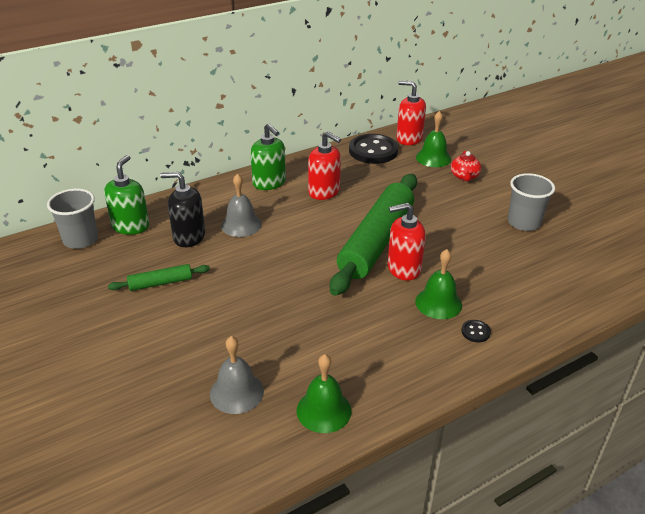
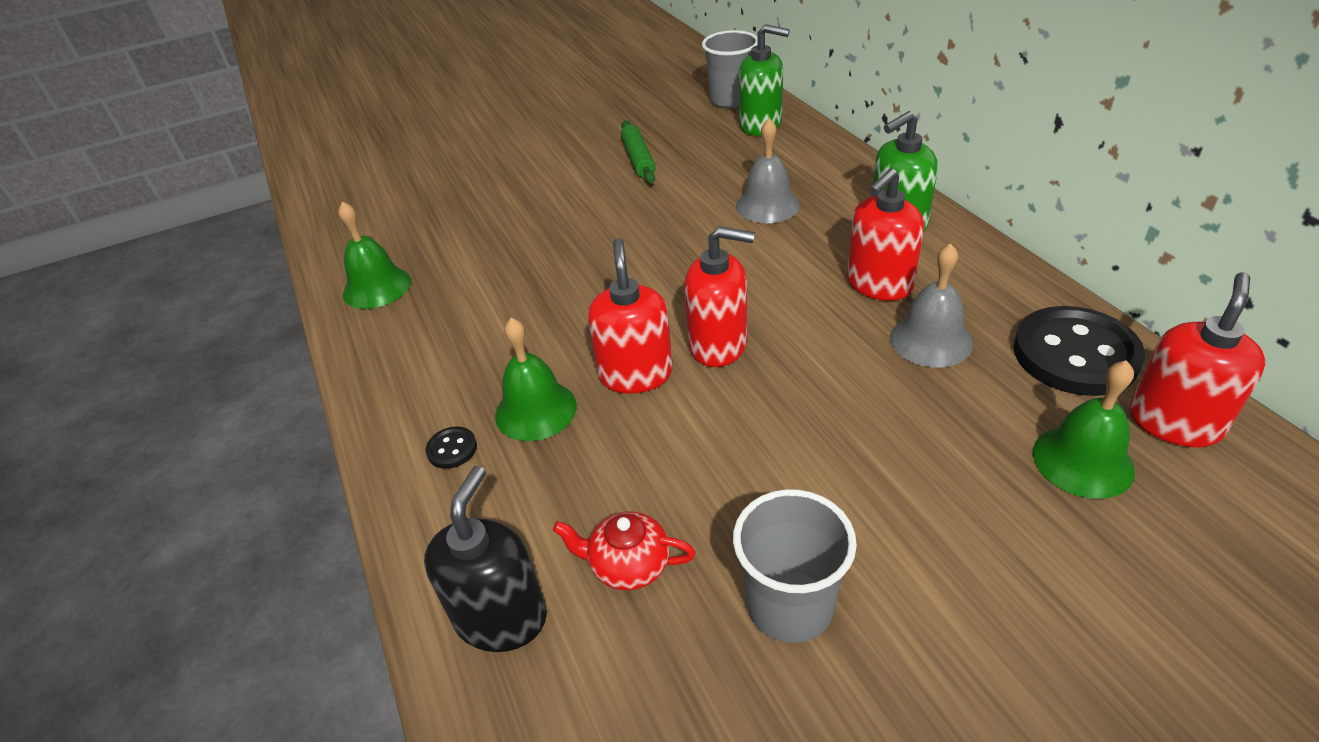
camera: 100 degrees right, 5 degrees up
black soap dispenser [160,172,205,247] -> black soap dispenser moved to [424,466,547,652]
grey bell [210,336,264,414] -> grey bell moved to [890,243,973,368]
green rolling pin [330,174,417,296] -> red soap dispenser [684,226,755,367]
red teapot [451,151,481,181] -> red teapot moved to [553,511,696,590]

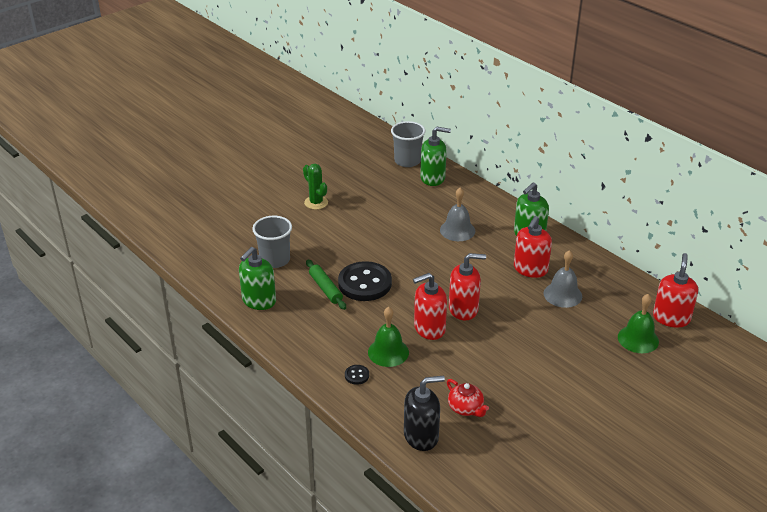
camera: 20 degrees left, 5 degrees down
green bell [338,201,411,309] -> green soap dispenser [239,247,276,310]
black soap dispenser [424,466,547,652] -> black soap dispenser turned 75 degrees clockwise [404,375,445,451]
red teapot [553,511,696,590] -> red teapot turned 120 degrees counterclockwise [447,379,489,417]
red soap dispenser [588,238,673,394] -> red soap dispenser turned 90 degrees counterclockwise [413,273,447,340]
green rolling pin [621,121,656,184] -> green rolling pin moved to [306,260,346,310]
grey cup [733,489,857,643] -> grey cup moved to [252,216,292,268]
black button [1013,306,1145,396] -> black button moved to [338,261,392,301]
none -> green cactus [303,164,328,210]

